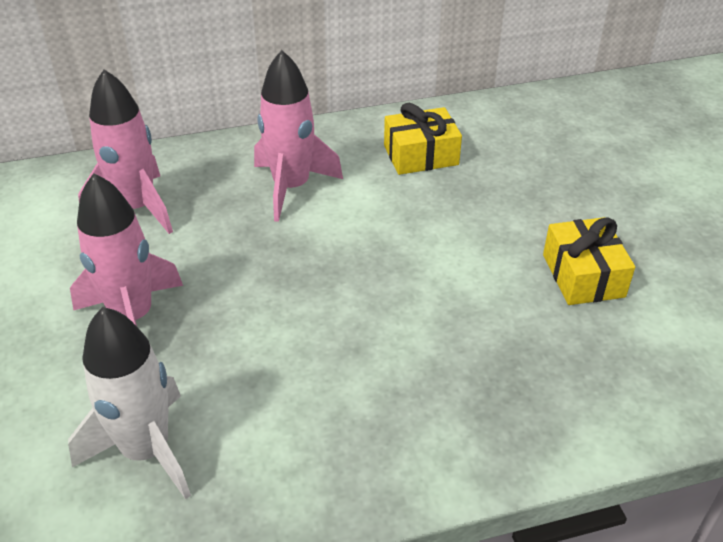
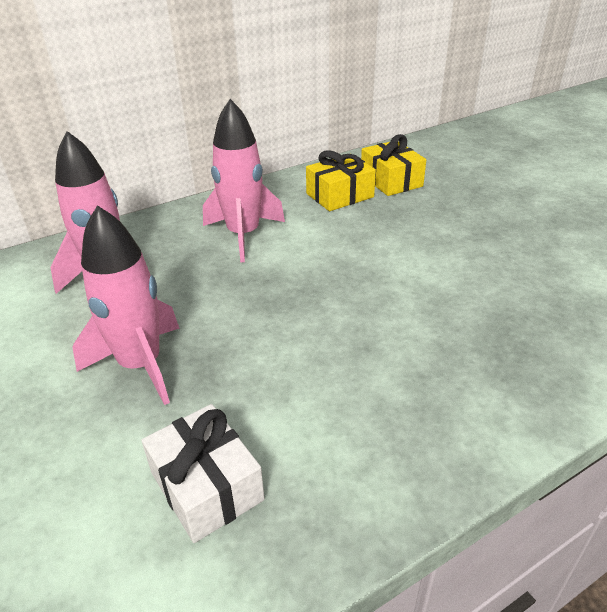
camera: 15 degrees left, 5 degrees down
white rocket [68,307,191,500] -> white gift [141,404,265,543]
yellow gift [543,217,635,305] -> yellow gift moved to [361,134,426,196]

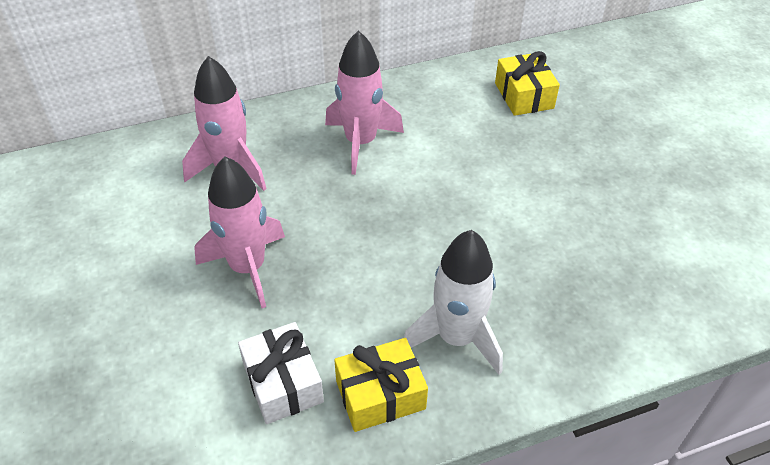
camera: 10 degrees right, 10 degrees up
yellow gift [306,150,376,211] -> yellow gift moved to [334,338,428,432]
none -> white rocket [404,230,503,375]

